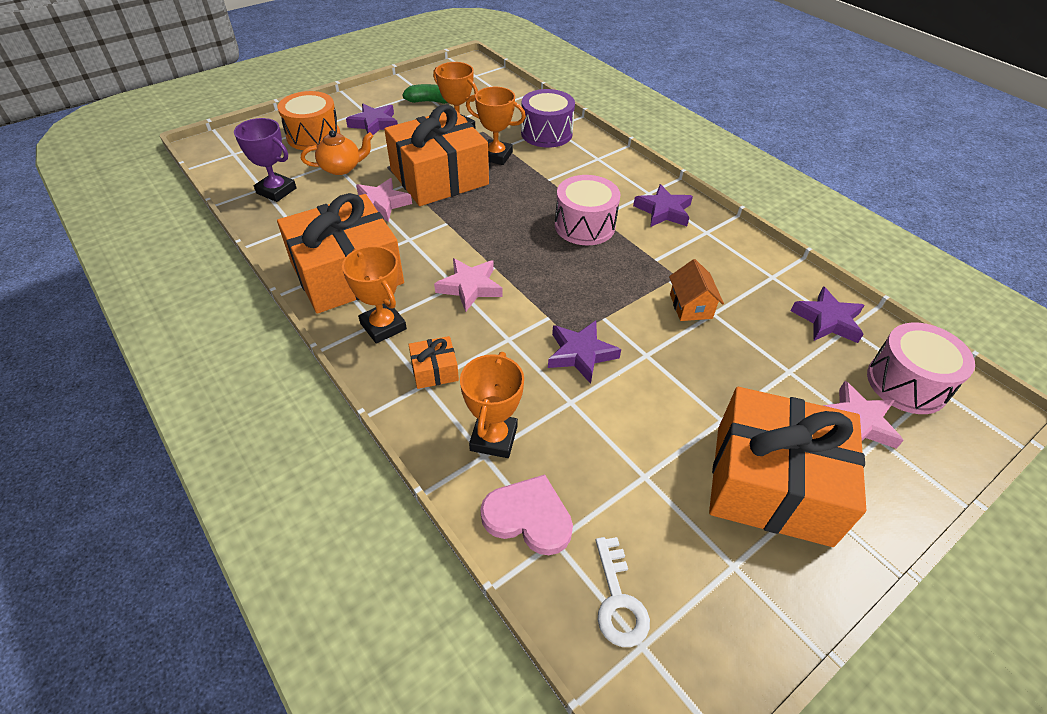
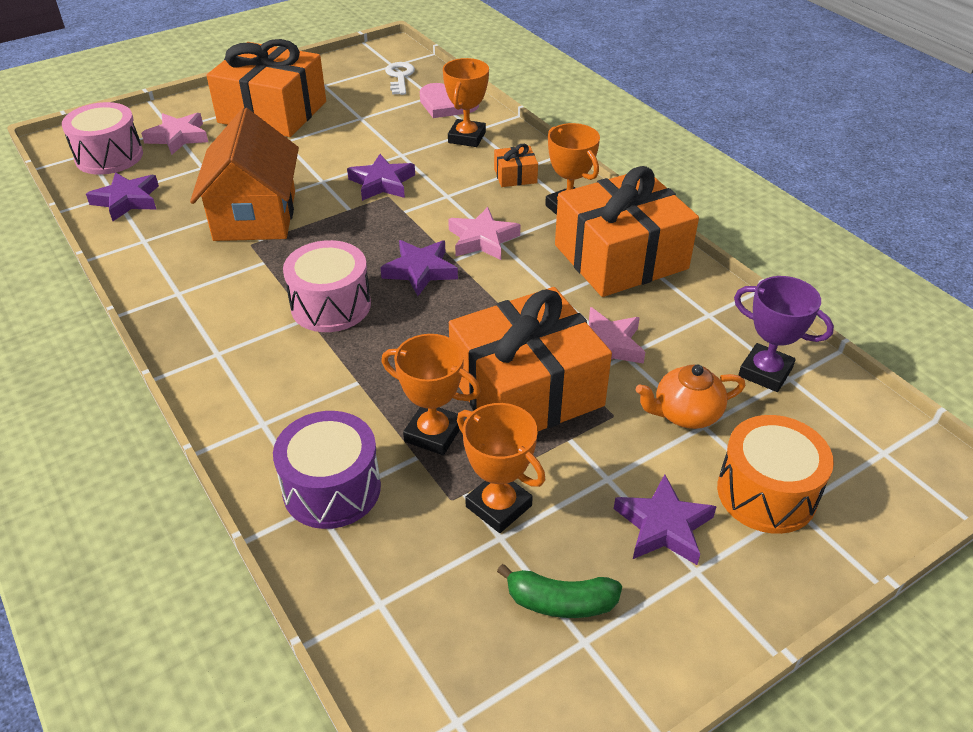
camera: 175 degrees left, 5 degrees down
purple star [633,184,693,227] -> purple star moved to [380,240,458,296]
orange house [669,259,724,321] -> orange house [190,108,299,241], size x2.08

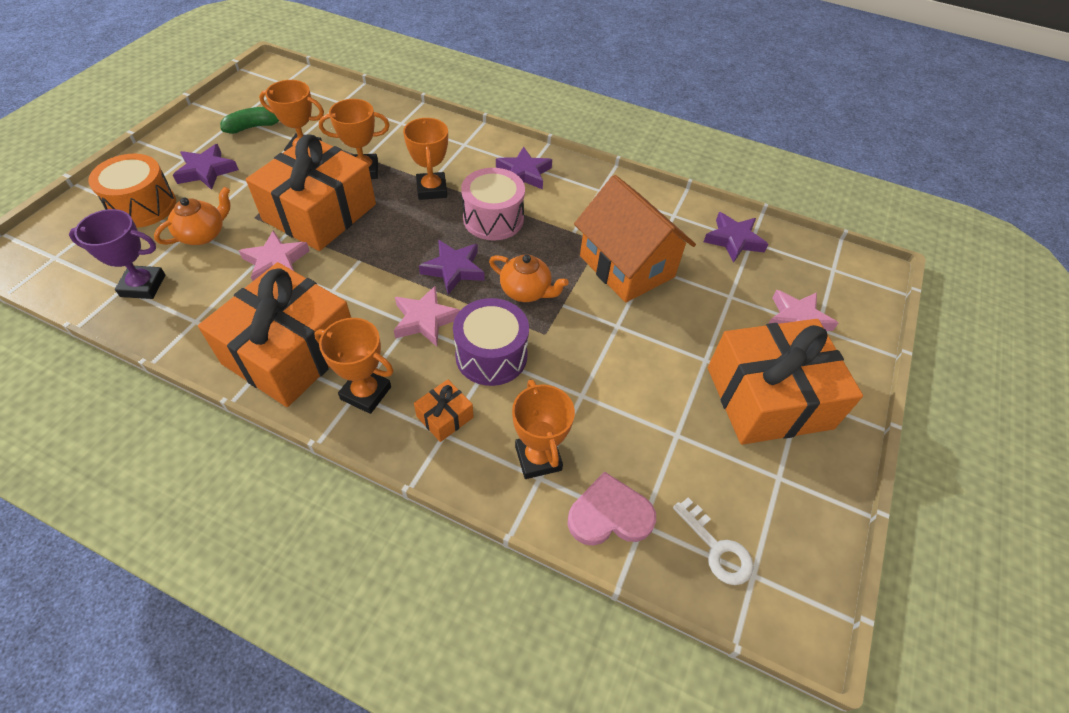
camera: 145 degrees right, 10 degrees up
pink drum [62,102,143,175] -> none
purple drum [273,411,381,529] -> purple drum moved to [453,298,529,386]
purple star [347,154,415,201] -> purple star moved to [496,147,552,190]
none -> orange trophy [403,118,448,200]
none -> orange teapot [489,254,568,302]

